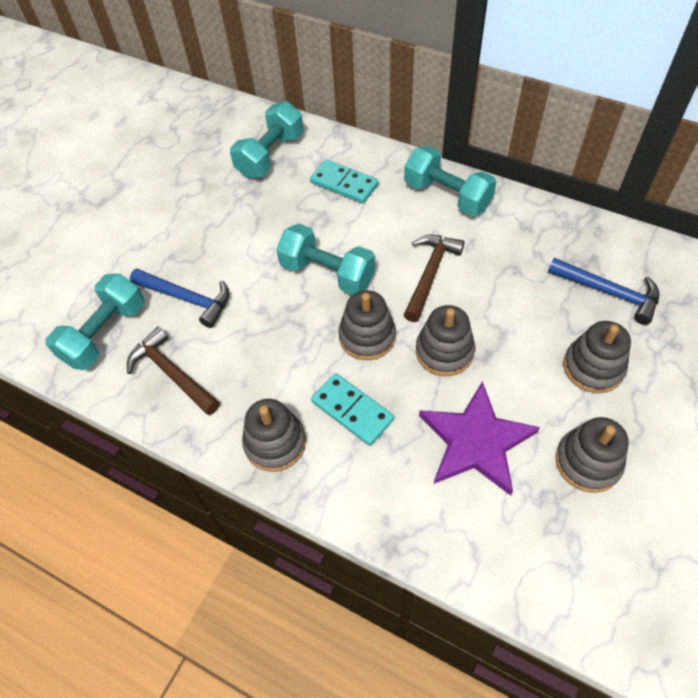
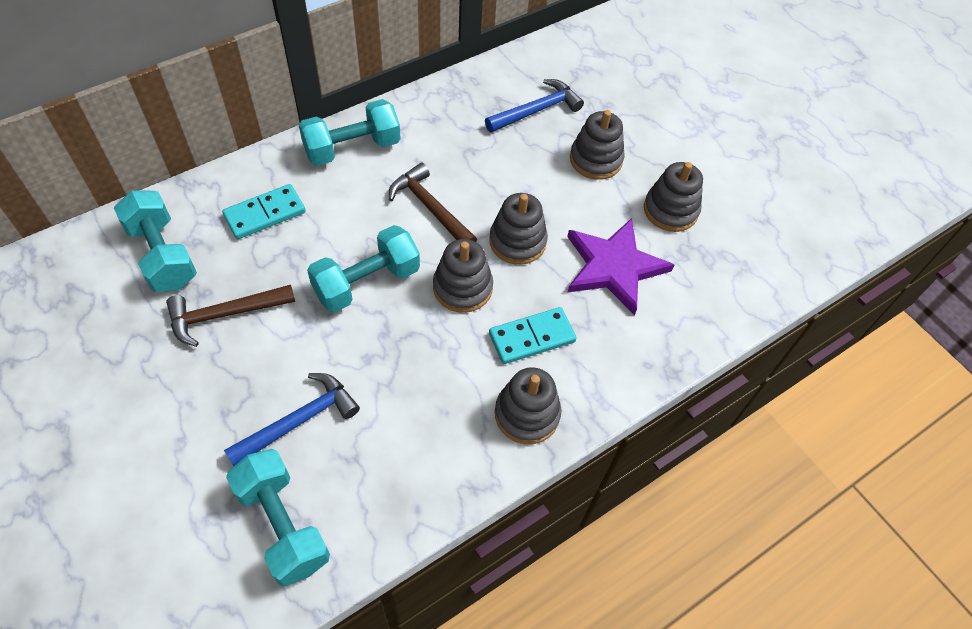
camera: 70 degrees left, 0 degrees up
brown hammer [127,327,220,415] -> brown hammer moved to [166,285,295,347]

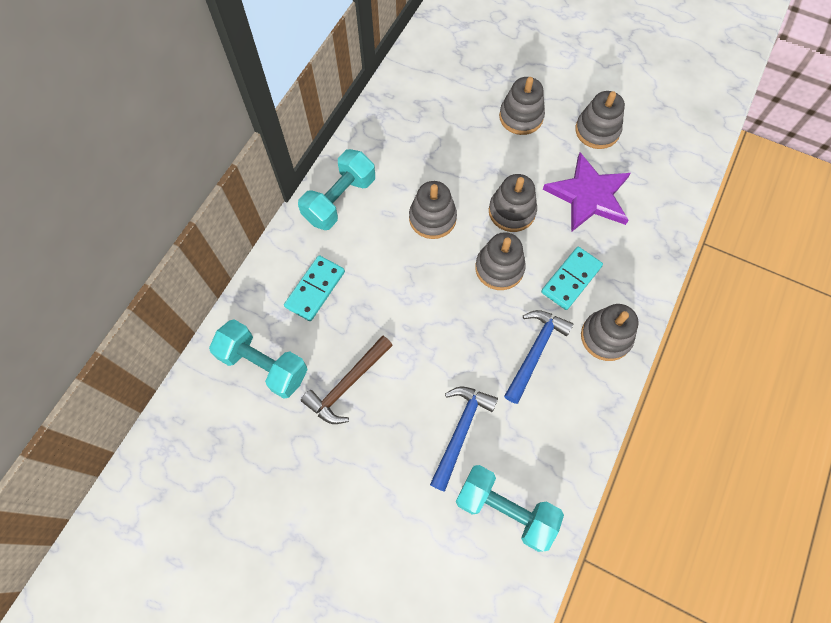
camera: 25 degrees left, 10 degrees up
turquoise dumbbell [307,225,420,312] -> none
brown hammer [389,163,477,242] -> grey stacking toy [409,181,457,239]
blue hammer [485,79,584,133] -> blue hammer moved to [504,310,574,404]

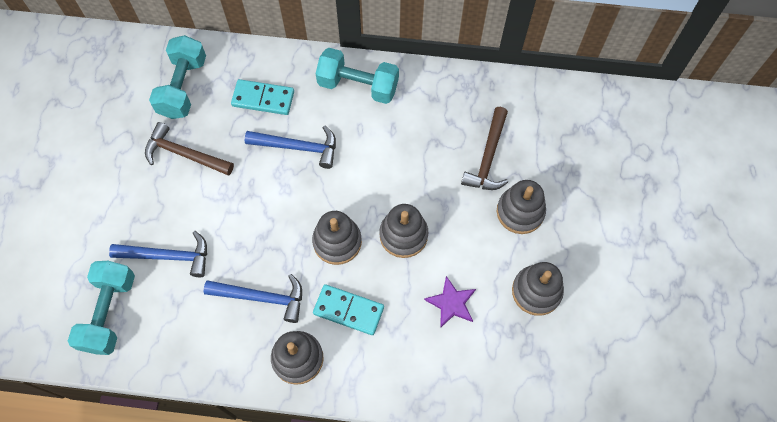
camera: 70 degrees right, 0 degrees up
grey stacking toy [409,181,457,239] -> none
purple star [543,152,631,232] -> purple star [424,276,476,328], size x0.55
none -> blue hammer [245,126,336,169]
none -> brown hammer [461,107,508,190]

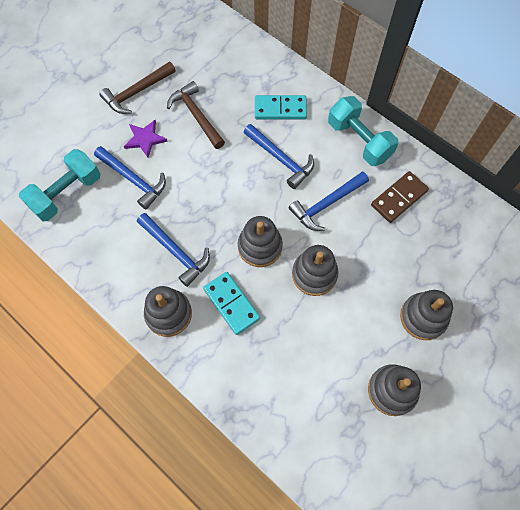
camera: 35 degrees right, 0 degrees up
turquoise dumbbell [149,35,206,119] -> none
turquoise domino [231,79,294,115] -> turquoise domino turned 45 degrees counterclockwise [255,95,307,119]
purple star [424,276,476,328] -> purple star moved to [124,120,168,158]
brown hammer [461,107,508,190] -> brown hammer moved to [99,62,176,114]
none -> blue hammer [289,171,369,231]
none -> brown domino [371,171,429,223]

